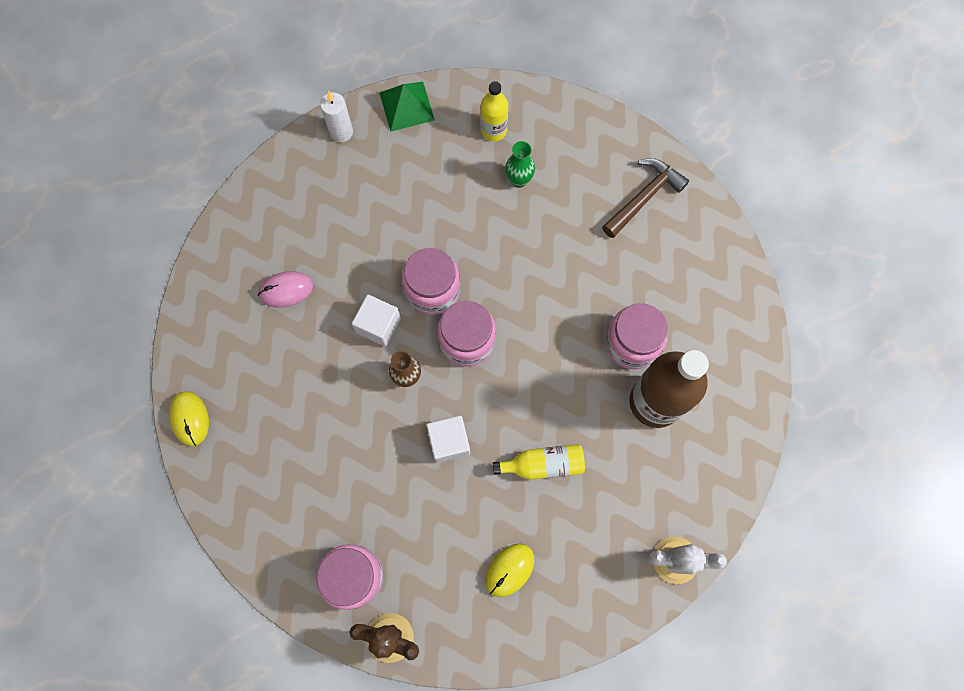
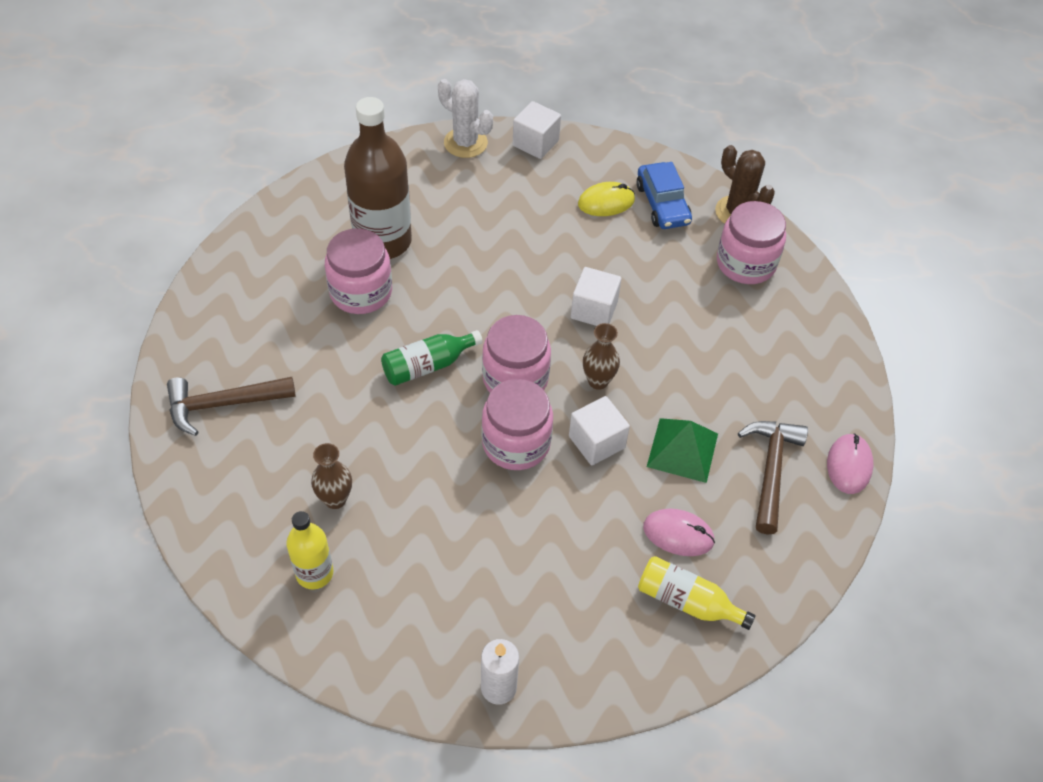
camera: 150 degrees left, 20 degrees down
yellow mouse [169,391,209,446] -> pink mouse [827,433,873,494]
green pyramid [379,82,435,132] -> green pyramid moved to [647,418,718,483]
yellow bottle [493,444,585,480] -> yellow bottle moved to [638,556,755,630]
green vase [505,141,535,188] -> brown vase [311,443,352,509]
none -> green bottle [381,330,483,386]
none -> white cube [513,101,561,159]
none -> blue car [636,162,692,229]
none -> brown hammer [738,421,808,535]

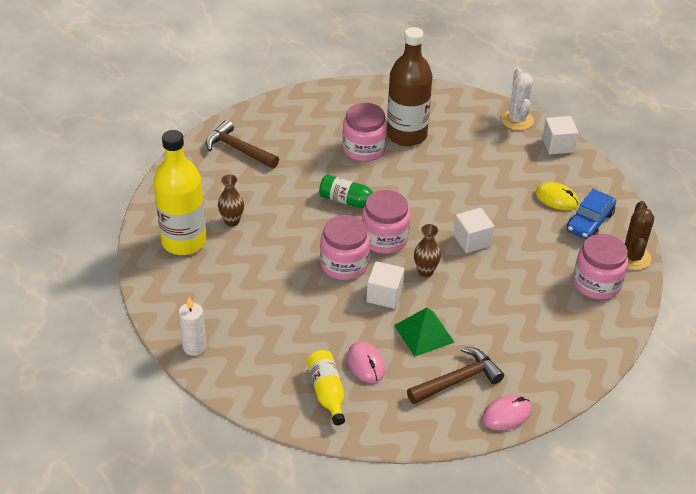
camera: 50 degrees right, 10 degrees down
yellow bottle [286,511,333,589] -> yellow bottle [154,130,207,255], size x1.87

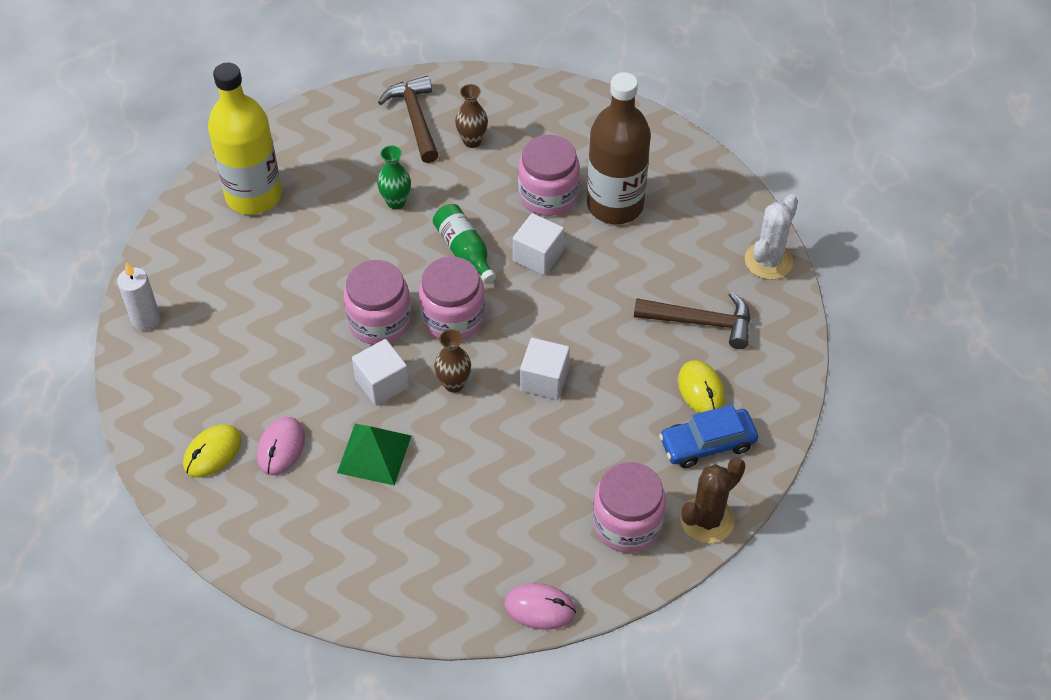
camera: 40 degrees right, 10 degrees up
brown vase [218,174,244,227] -> brown vase moved to [455,84,488,148]
yellow bottle [307,350,345,425] -> yellow mouse [183,424,242,478]
brown hammer [407,347,504,404] -> brown hammer moved to [634,292,750,349]
pink mouse [482,395,532,430] -> pink mouse moved to [504,583,576,630]
white cube [542,116,578,154] -> white cube moved to [513,213,564,276]
none -> green vase [377,145,411,209]

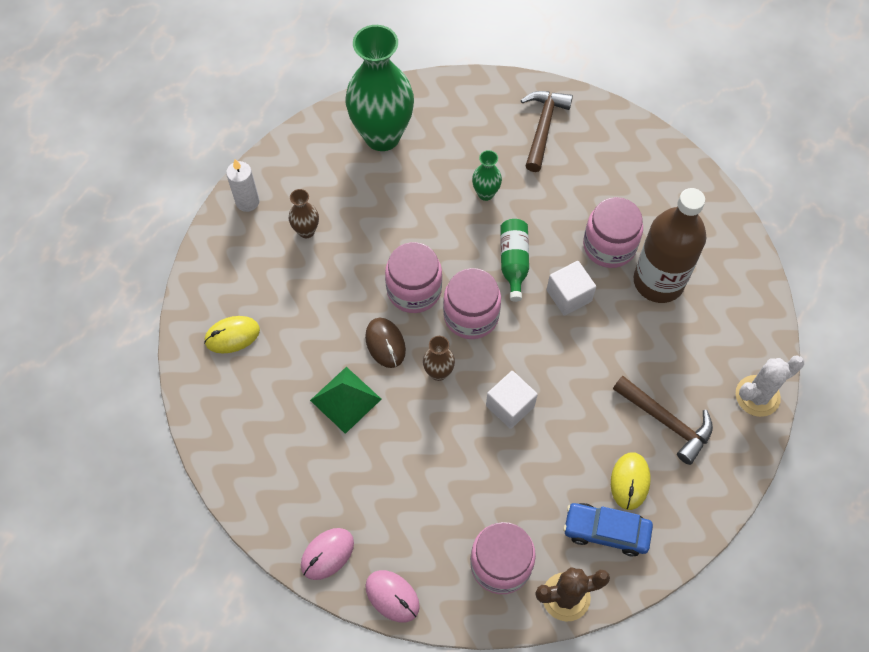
camera: 30 degrees right, 10 degrees up
yellow bottle [208,63,282,215] -> green vase [346,25,414,151]
pink mouse [257,417,305,475] -> pink mouse moved to [301,528,354,580]
white cube [352,339,409,406] -> brown mouse [365,318,406,368]
brown vase [455,84,488,148] -> brown vase moved to [289,189,319,238]

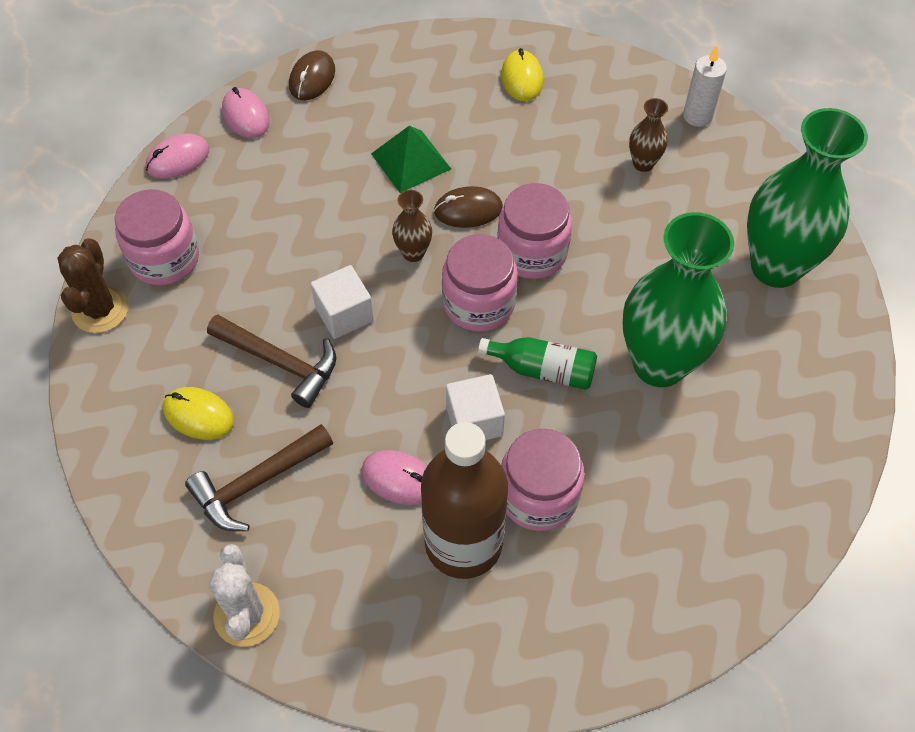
camera: 105 degrees right, 5 degrees down
green vase [472,150,502,201] -> green vase [623,212,734,387], size x2.30
brown hammer [521,91,573,172] -> brown hammer moved to [207,314,336,408]
blue car [563,503,653,556] -> none
none -> brown mouse [289,50,335,100]
none -> pink mouse [361,450,427,505]

